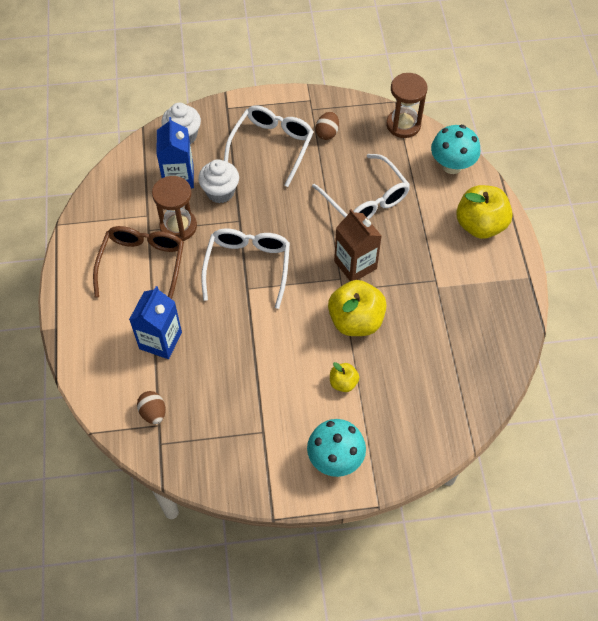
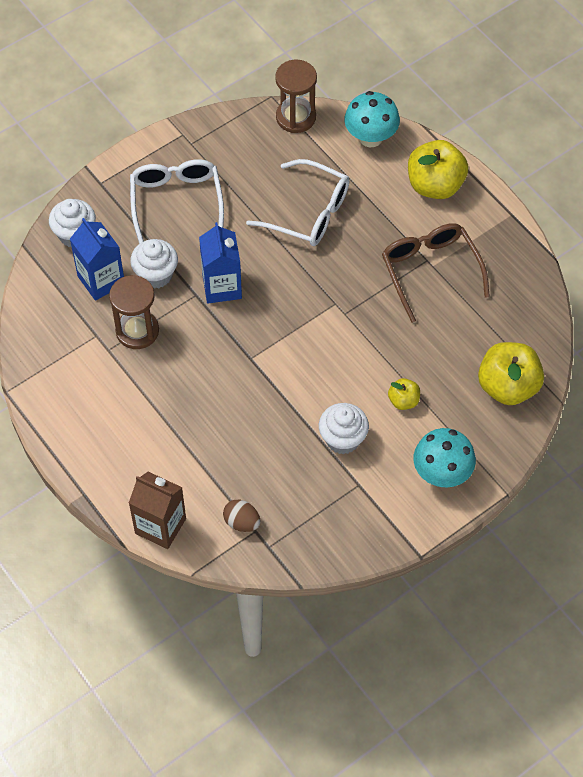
camera: 30 degrees left, 0 degrees up
brown glasses [93,226,184,299] -> brown glasses moved to [382,223,490,323]
blue carton [129,286,182,359] -> blue carton moved to [199,222,242,303]
white glasses [201,228,290,309] -> none
brown egg [315,112,339,140] -> none
yellow apple [328,280,387,336] -> yellow apple moved to [478,342,544,405]
brown carton [334,209,382,281] -> brown carton moved to [129,472,186,549]
none -> white cupcake [319,403,369,454]

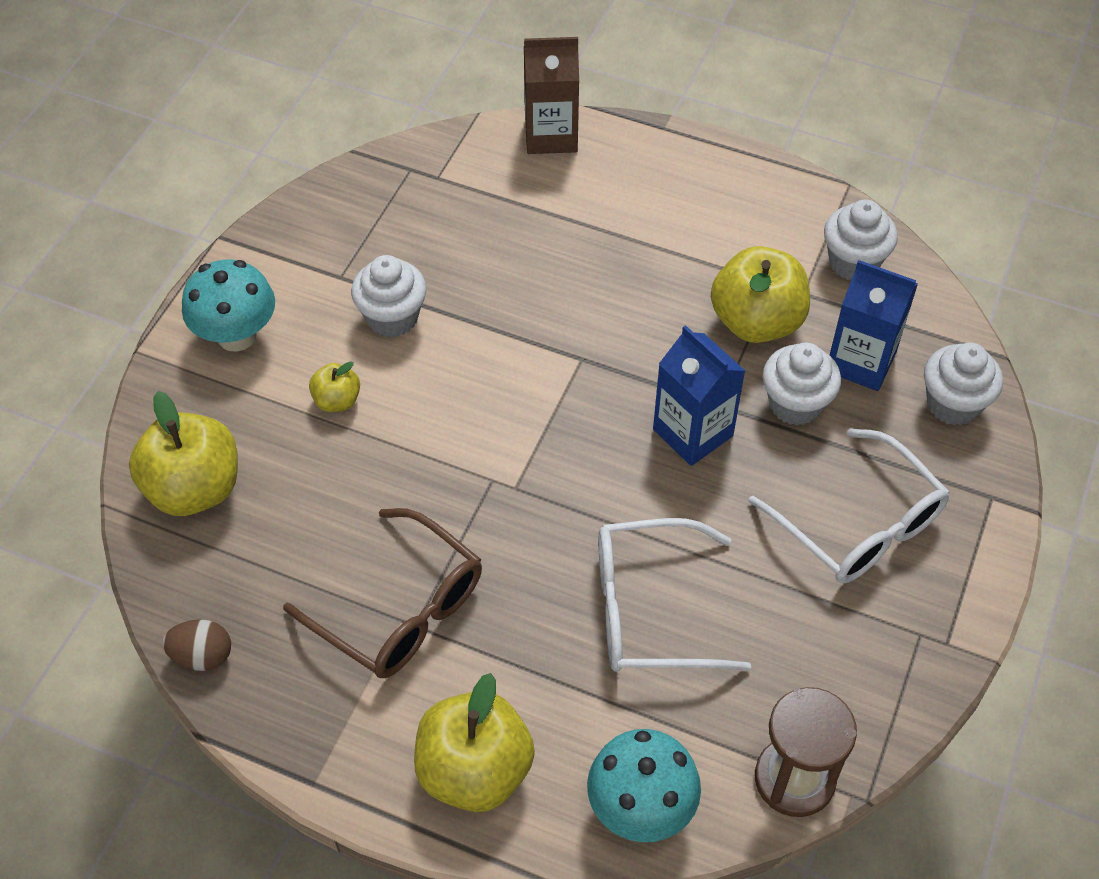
camera: 150 degrees right, 5 degrees down
brown hourglass [109,275,159,349] -> yellow apple [711,246,810,343]
brown egg [223,500,260,532] -> brown egg moved to [162,619,231,671]
none -> white cupcake [824,199,898,280]

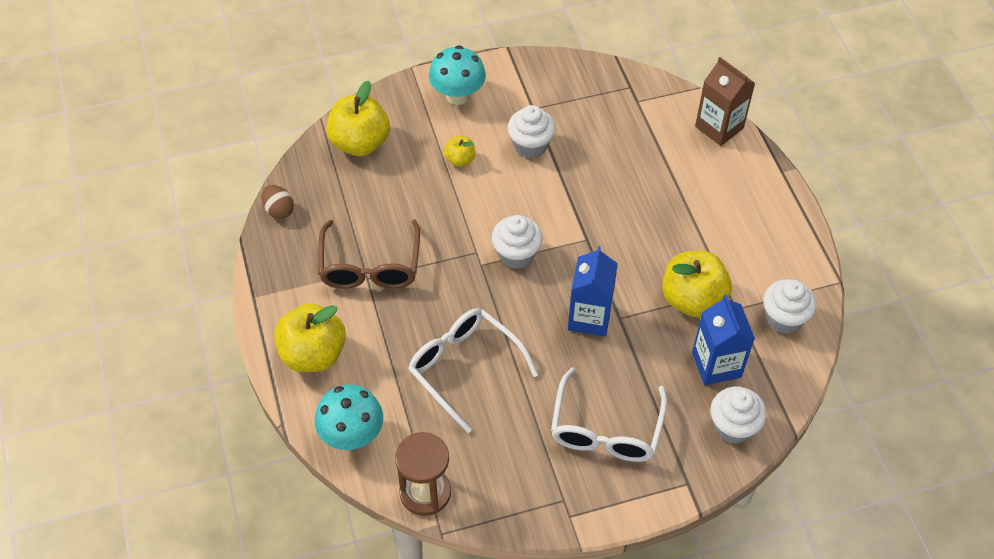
camera: 50 degrees right, 0 degrees up
white cupcake [762,342,841,426] -> white cupcake moved to [492,215,543,269]

